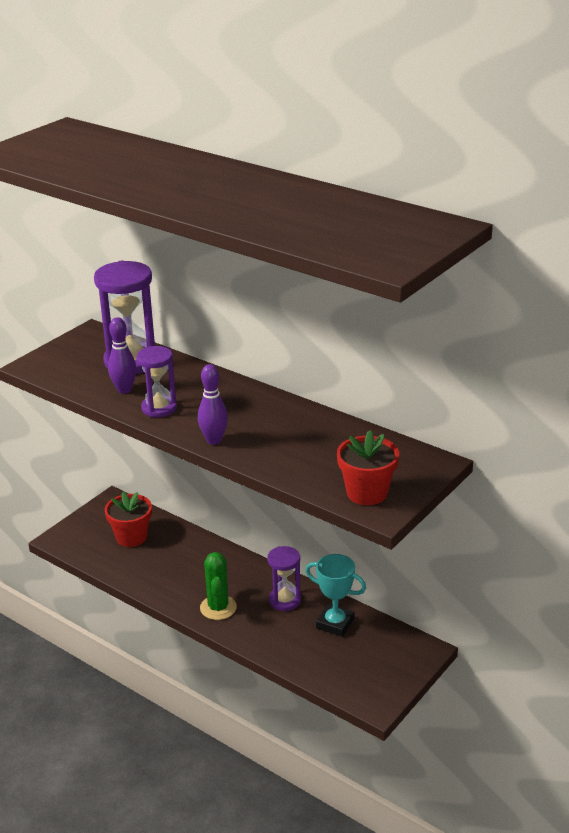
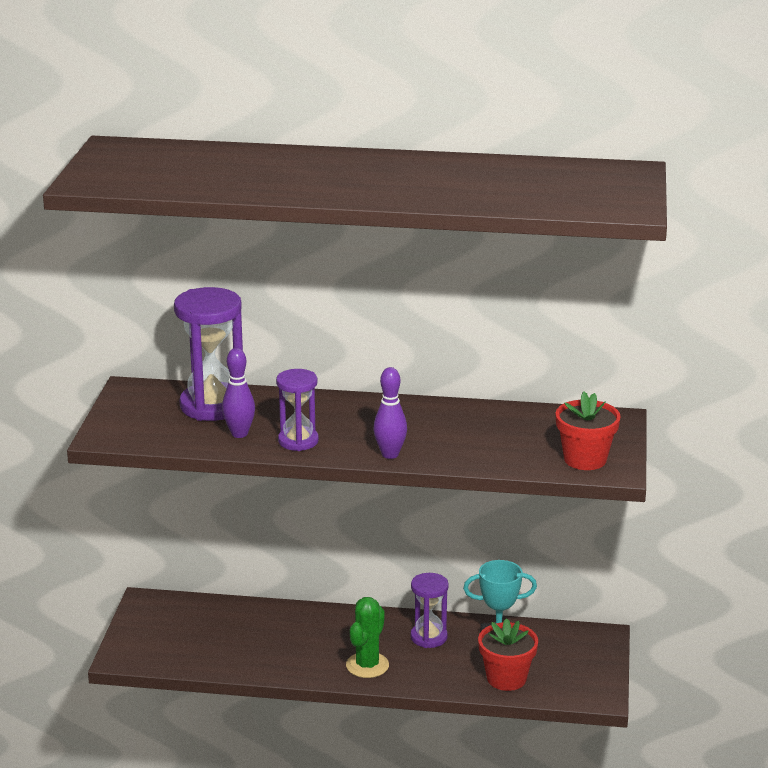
camera: 30 degrees left, 5 degrees down
red flower pot [105,491,152,547] -> red flower pot moved to [478,618,538,691]
green cactus [200,552,237,620] -> green cactus turned 60 degrees clockwise [346,597,389,678]

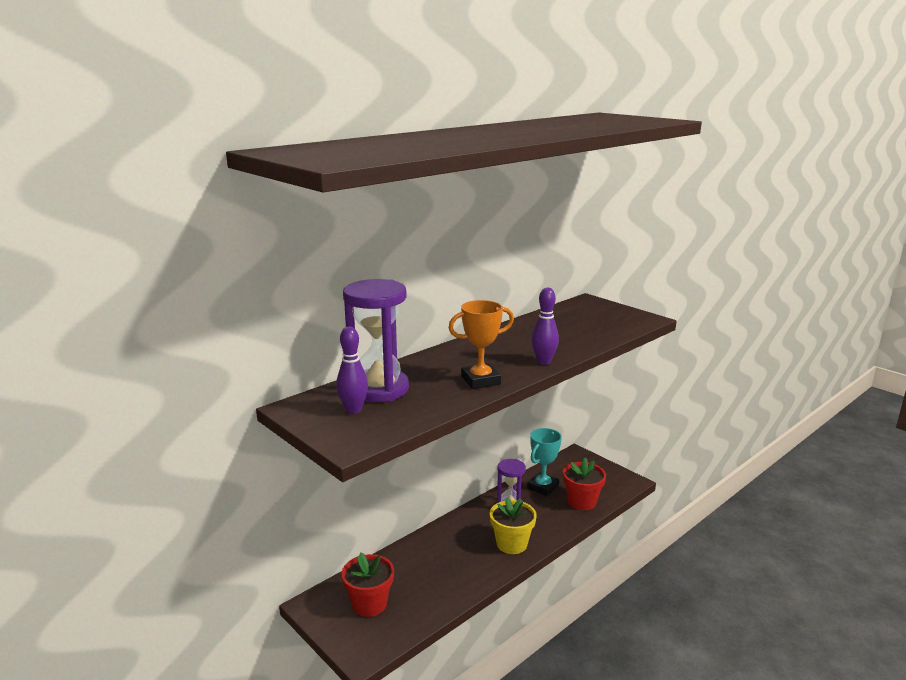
camera: 50 degrees left, 5 degrees down
purple bowling pin [222,348,255,438] -> purple bowling pin moved to [336,326,368,414]
purple hourglass [276,369,319,451] -> orange trophy [449,300,514,389]
green cactus [346,597,389,678] -> yellow flower pot [490,497,537,554]
red flower pot [556,392,621,470] -> red flower pot moved to [342,552,394,617]

